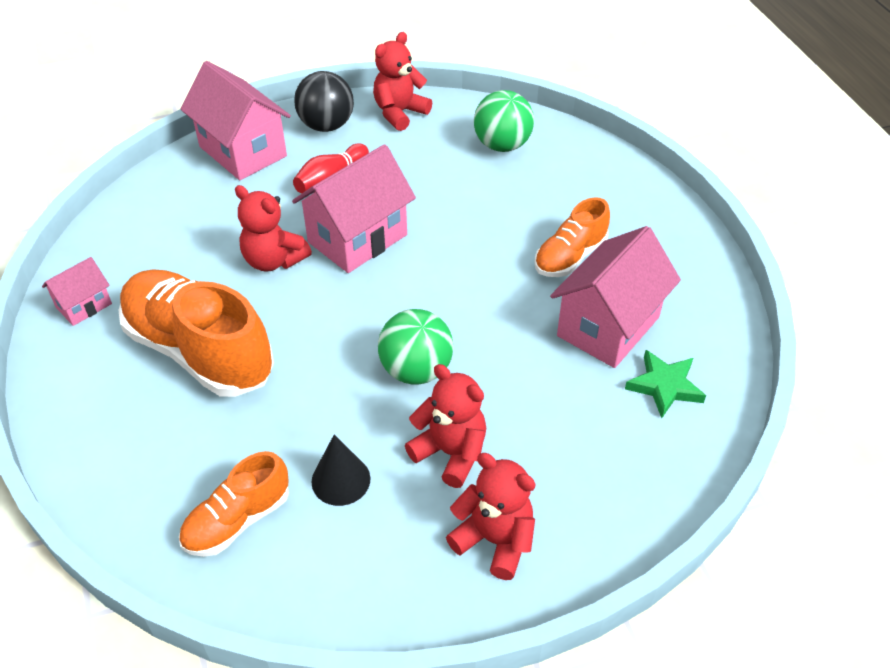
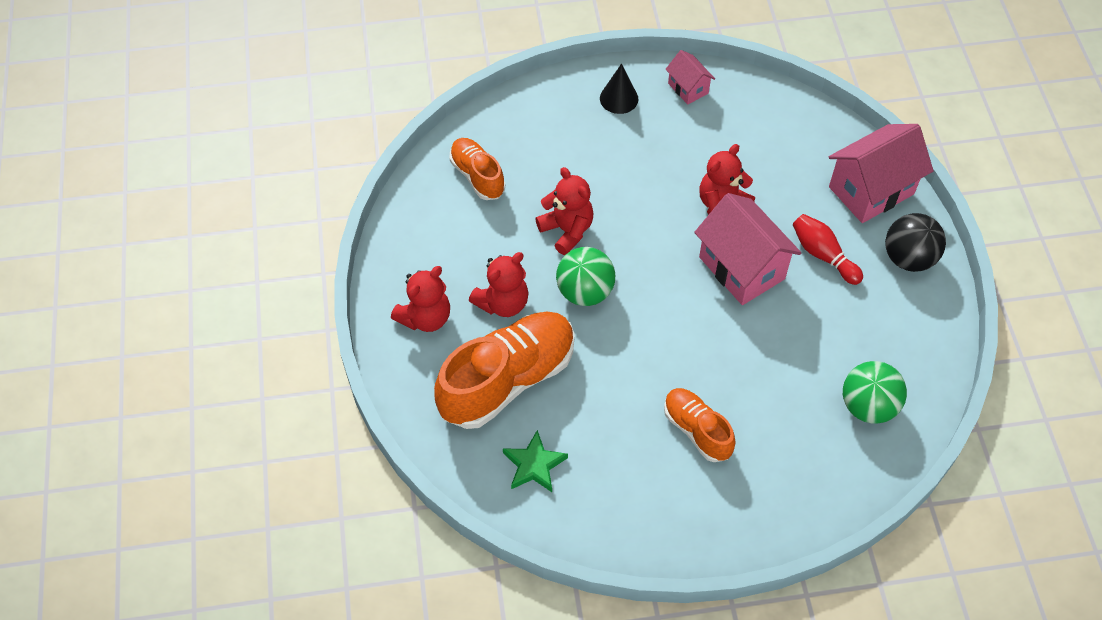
camera: 100 degrees right, 10 degrees up
orange shoe [119,269,274,397] -> orange shoe moved to [434,312,575,429]
black cone [311,435,370,506] -> black cone moved to [600,64,638,114]
red teddy bear [373,32,432,131] -> red teddy bear moved to [535,167,594,255]
pink house [550,226,681,368] -> none

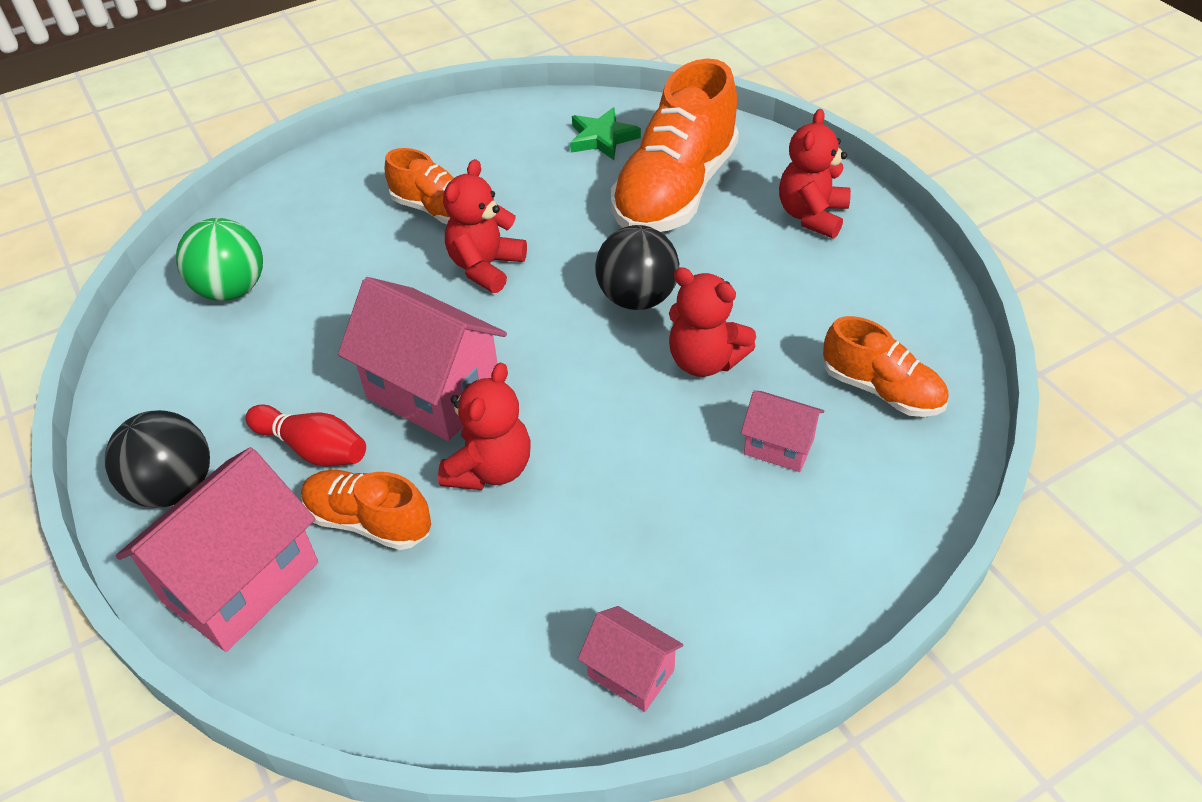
camera: 160 degrees right, 10 degrees down
red teddy bear [469,252,529,317] -> red teddy bear moved to [443,159,527,293]
green ball [556,247,615,306] -> black ball [595,225,679,310]
black cone [600,64,638,114] -> none
none -> orange shoe [301,470,431,550]
none -> pink house [741,391,824,472]

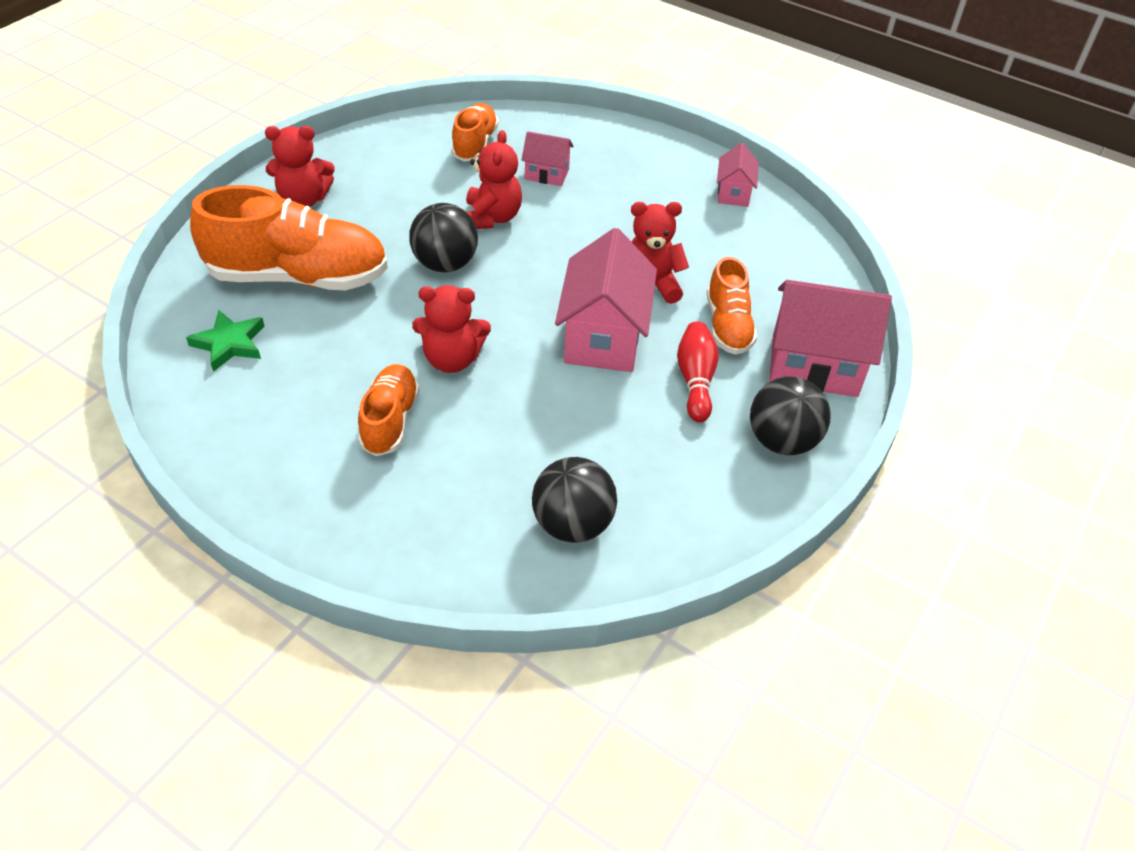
camera: 120 degrees left, 0 degrees up
green ball [176,218,263,301] -> black ball [532,457,617,542]
pink house [741,391,824,472] -> pink house turned 75 degrees counterclockwise [521,131,574,186]

